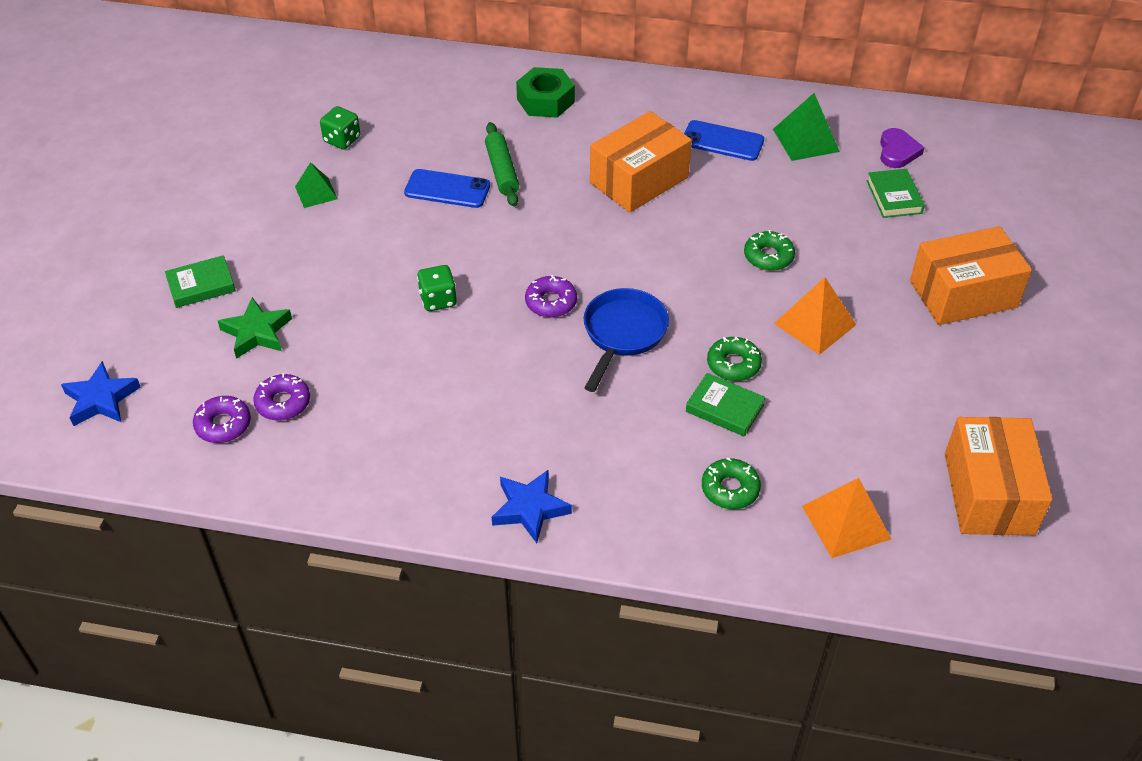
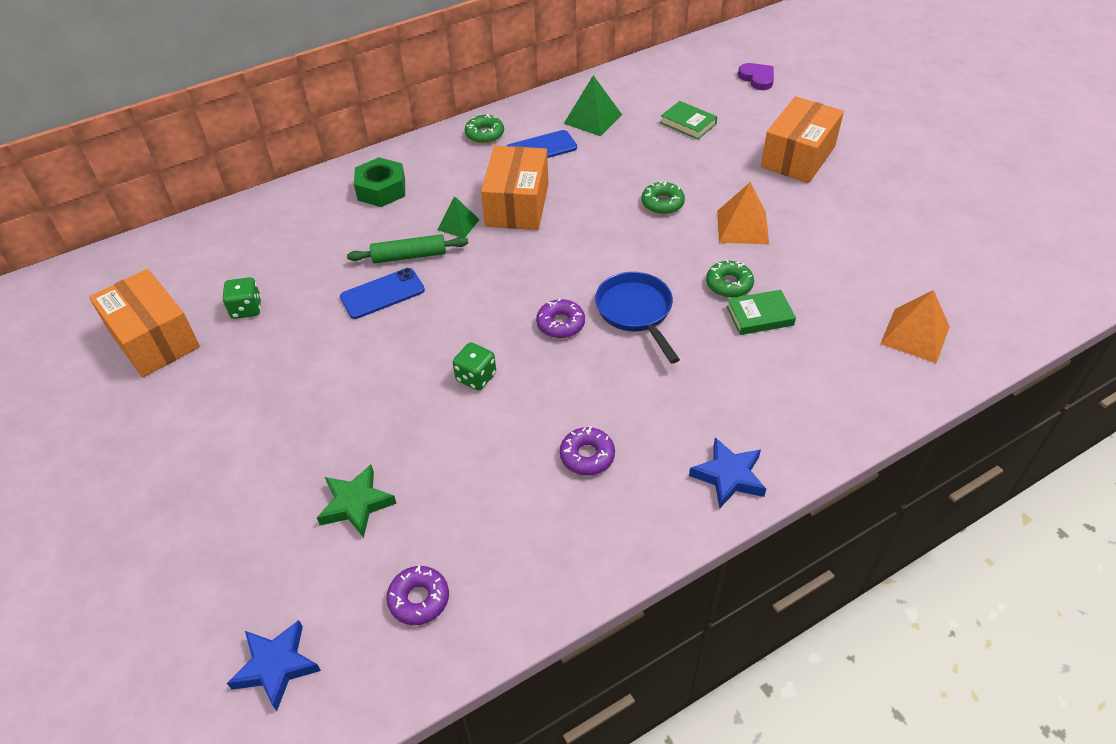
camera: 40 degrees left, 0 degrees up
green book [165,255,236,308] -> none
purple donut [253,373,310,421] -> purple donut moved to [560,426,615,476]
green pyramid [295,162,338,208] -> green pyramid moved to [437,196,480,237]
green rolling pin [485,122,519,207] -> green rolling pin turned 45 degrees counterclockwise [347,234,468,263]
green donut [702,457,761,509] -> green donut moved to [465,114,504,143]
purple heart [880,128,925,168] -> purple heart moved to [738,63,774,90]
orange box [945,417,1053,535] -> orange box moved to [89,269,200,377]

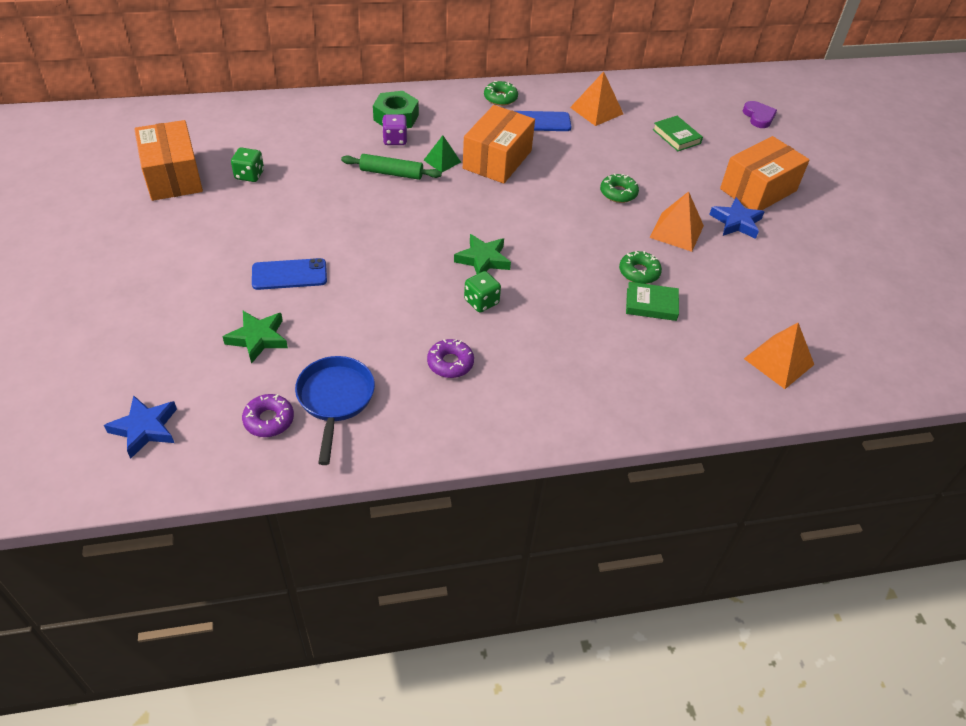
camera: 15 degrees right, 0 degrees up
blue phone [340,268,425,319] -> blue phone moved to [252,258,327,290]
green dice [453,342,496,391] -> green dice moved to [464,271,501,313]
purple donut [536,298,585,338] -> green star [454,234,511,274]
green pyramid [564,75,622,137] -> orange pyramid [570,71,623,126]
blue pan [595,272,680,364] -> blue pan moved to [295,356,375,465]
blue star [689,437,766,508] -> blue star moved to [709,197,765,239]
none -> purple dice [382,114,407,145]

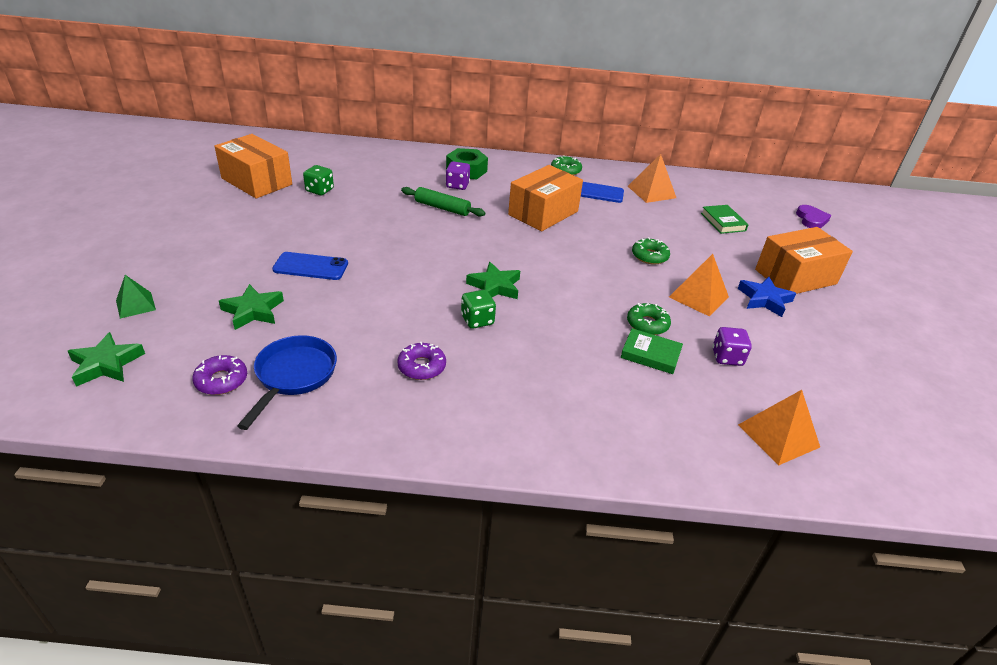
camera: 15 degrees right, 10 degrees down
blue star [104,395,177,459] -> green star [68,332,145,387]
orange box [134,120,203,201] -> orange box turned 45 degrees counterclockwise [214,134,292,198]
green pyramid [424,135,461,172] -> green pyramid moved to [116,275,156,319]
none -> purple dice [713,327,752,366]

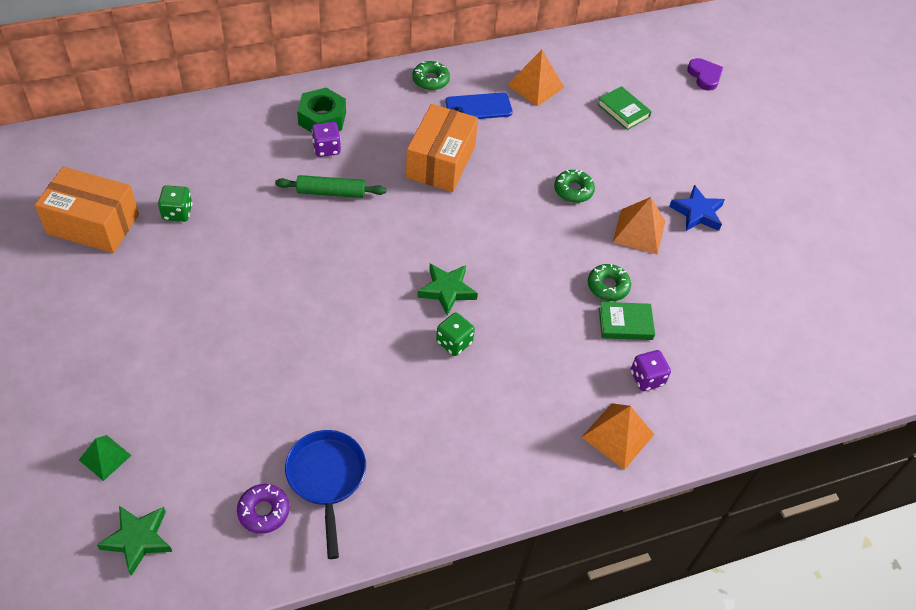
camera: 25 degrees left, 15 degrees up
green star [219,284,284,330] -> none
blue phone [272,252,348,280] -> none
purple donut [397,342,446,380] -> none
purple dice [713,327,752,366] -> purple dice moved to [631,350,671,391]
orange pyramid [738,390,820,466] -> orange pyramid moved to [582,403,654,470]
orange box [755,227,853,294] -> none

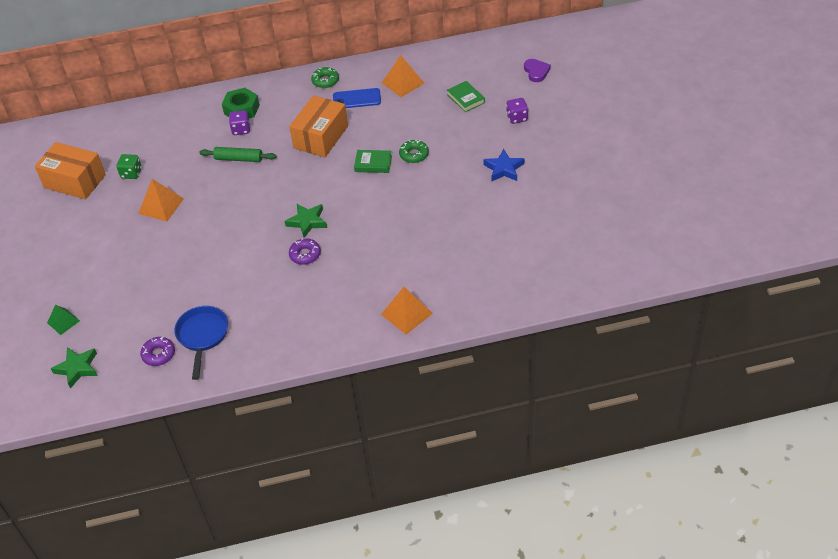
camera: 15 degrees right, 5 degrees down
green dice [436,312,475,356] -> purple donut [289,238,321,265]
green donut [588,264,631,301] -> none
green book [599,302,655,340] -> green book moved to [354,150,392,173]
orange pyramid [612,197,665,255] -> orange pyramid moved to [138,179,184,222]
purple dice [631,350,671,391] -> purple dice moved to [506,98,528,124]

